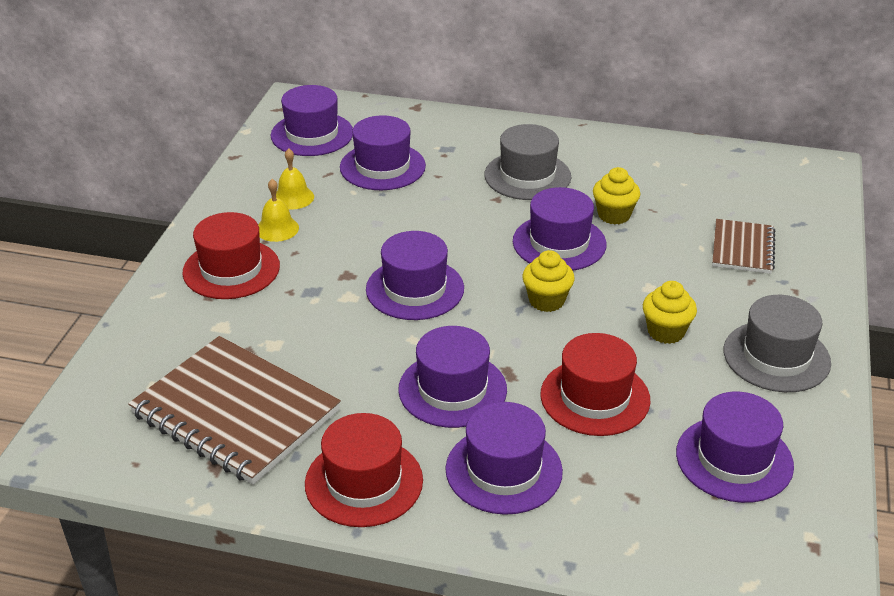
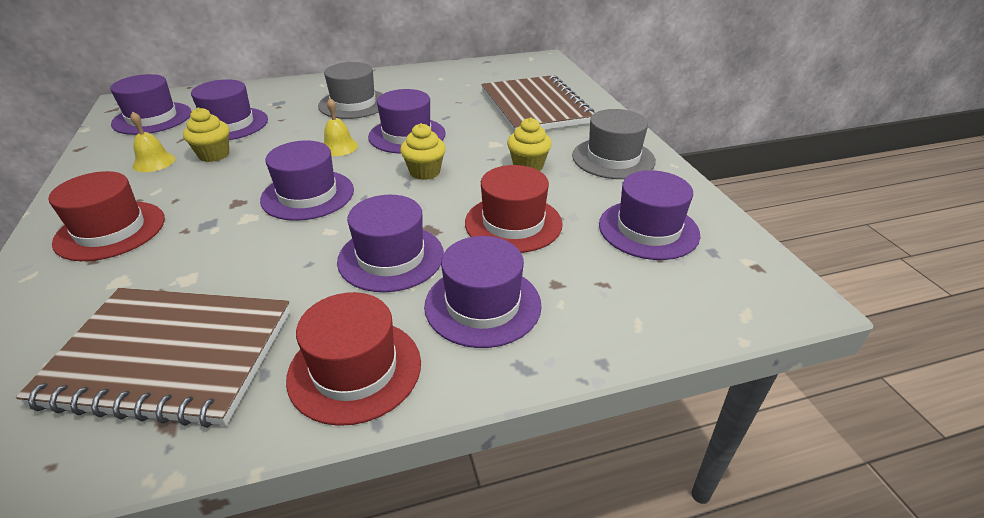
camera: 30 degrees left, 0 degrees up
yellow bell [258,179,299,242] -> yellow bell moved to [323,98,358,156]
yellow cupcake [593,167,640,224] -> yellow cupcake moved to [183,107,229,162]
brown notebook [712,219,776,274] -> brown notebook [481,75,595,132], size x1.89

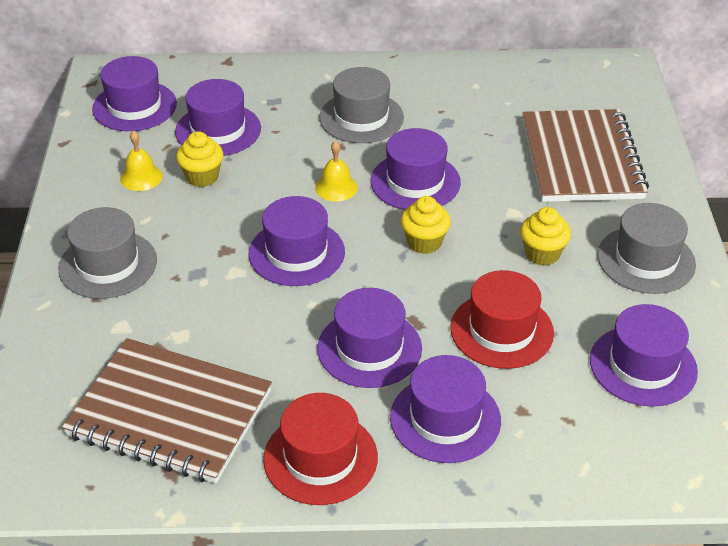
camera: 15 degrees right, 5 degrees up
red hat [48,171,165,261] -> grey hat [58,207,157,299]

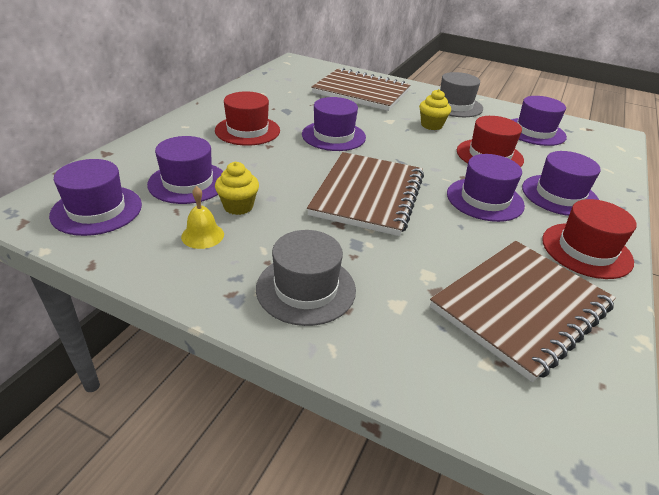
camera: 65 degrees left, 5 degrees down
purple hat [249,196,345,286] -> brown notebook [307,152,424,236]
yellow bell [315,141,358,201] -> none
grey hat [319,67,404,143] -> red hat [215,91,280,146]
yellow cupcake [401,196,451,254] -> none

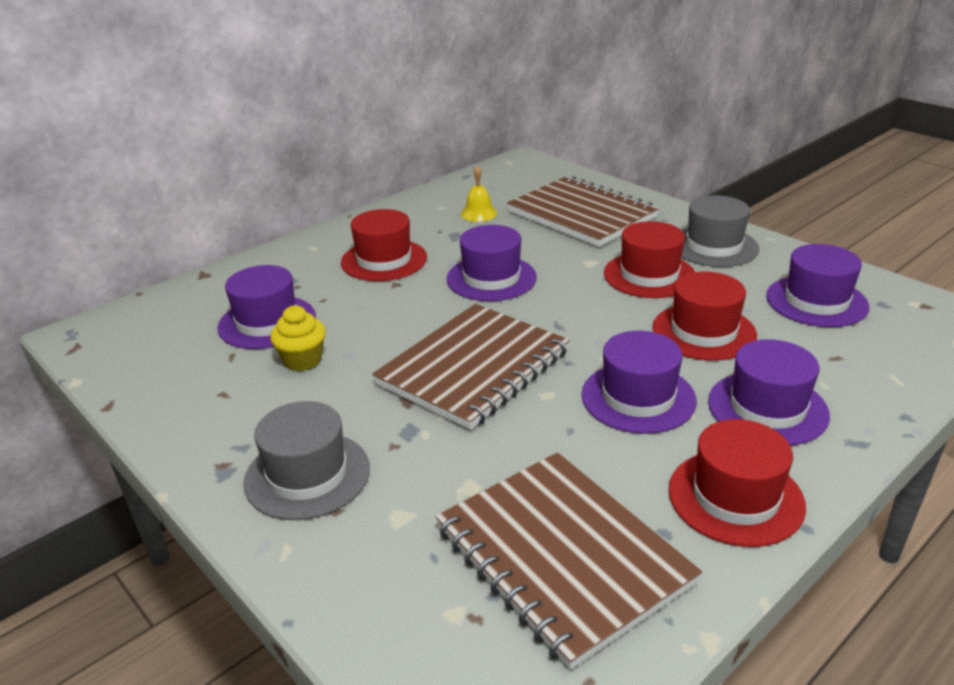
camera: 25 degrees right, 5 degrees down
purple hat [49,159,142,236] -> none
yellow bell [181,186,224,249] -> yellow bell moved to [461,166,497,222]
yellow cupcake [419,89,451,130] -> red hat [604,221,695,298]
brown notebook [430,241,616,382] -> brown notebook turned 75 degrees clockwise [436,452,702,670]

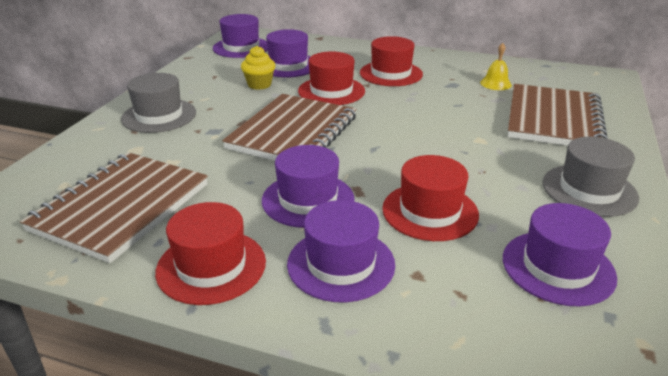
camera: 60 degrees right, 0 degrees up
brown notebook [372,304,570,430] -> brown notebook turned 75 degrees counterclockwise [222,94,356,161]
purple hat [446,225,537,301] -> purple hat moved to [213,14,268,58]
red hat [604,221,695,298] -> red hat moved to [298,52,365,105]

